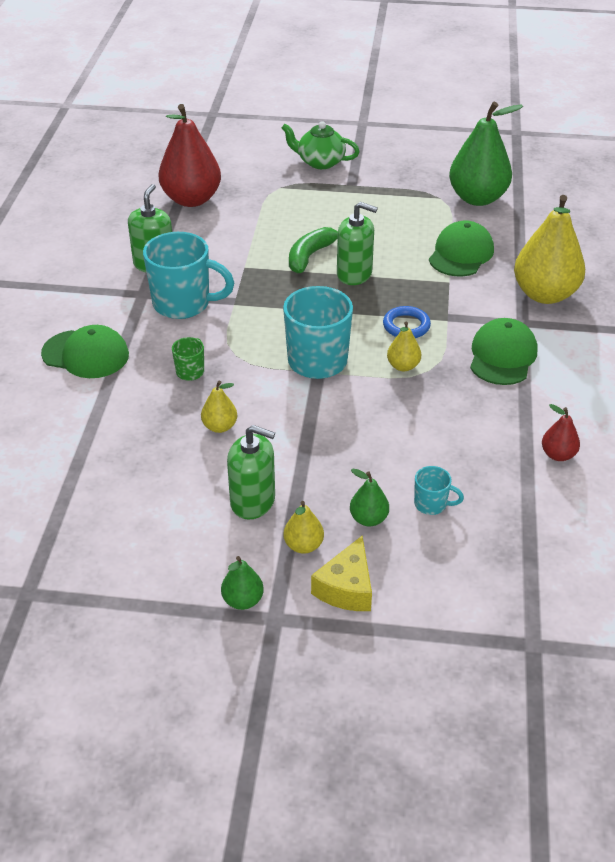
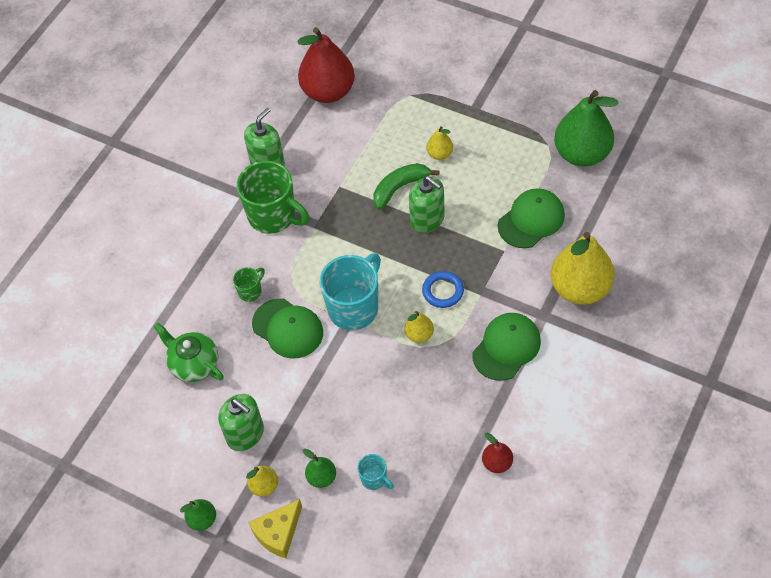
camera: 25 degrees right, 15 degrees up
green cap [41,325,129,378] -> green cap moved to [252,298,323,359]
turquoise mug [143,232,234,319] -> green mug [237,161,309,234]
yellow pear [201,381,237,433] -> yellow pear moved to [427,126,453,160]
green teapot [282,121,360,169] -> green teapot moved to [154,323,224,382]

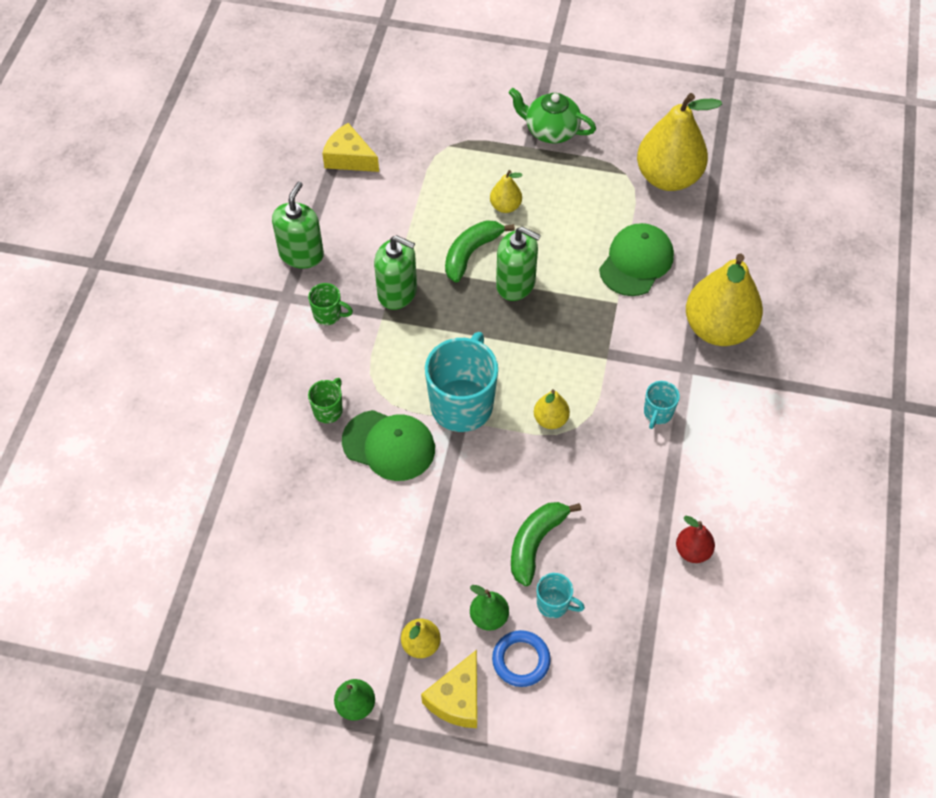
camera: 20 degrees left, 0 degrees up
green teapot [154,323,224,382] -> green teapot moved to [509,88,596,143]
green soap dispenser [218,394,264,451] -> green soap dispenser moved to [374,235,417,310]
green mug [237,161,309,234] -> green mug [308,283,353,325], size x0.47
red pear [297,27,355,103] -> yellow cheese [322,123,379,172]
blue ring [422,271,464,308] -> blue ring moved to [492,630,551,687]
green cap [472,313,541,381] -> turquoise mug [644,381,680,429]
green pear [554,90,618,167] -> yellow pear [637,93,722,191]
none -> green banana [511,502,581,586]

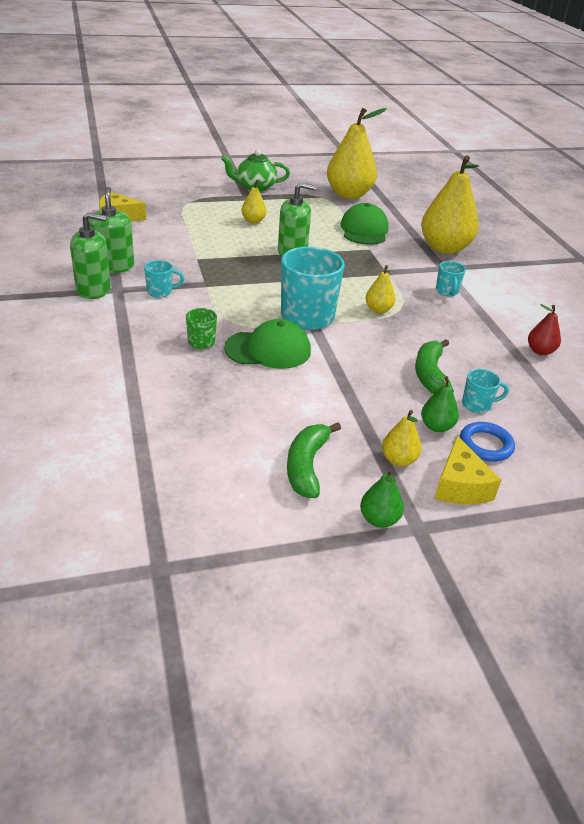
camera: 30 degrees left, 20 degrees down
green mug [308,283,353,325] -> turquoise mug [144,260,184,298]
green soap dispenser [374,235,417,310] -> green soap dispenser moved to [70,212,111,299]
green banana [445,220,515,283] -> green banana moved to [287,423,341,498]

